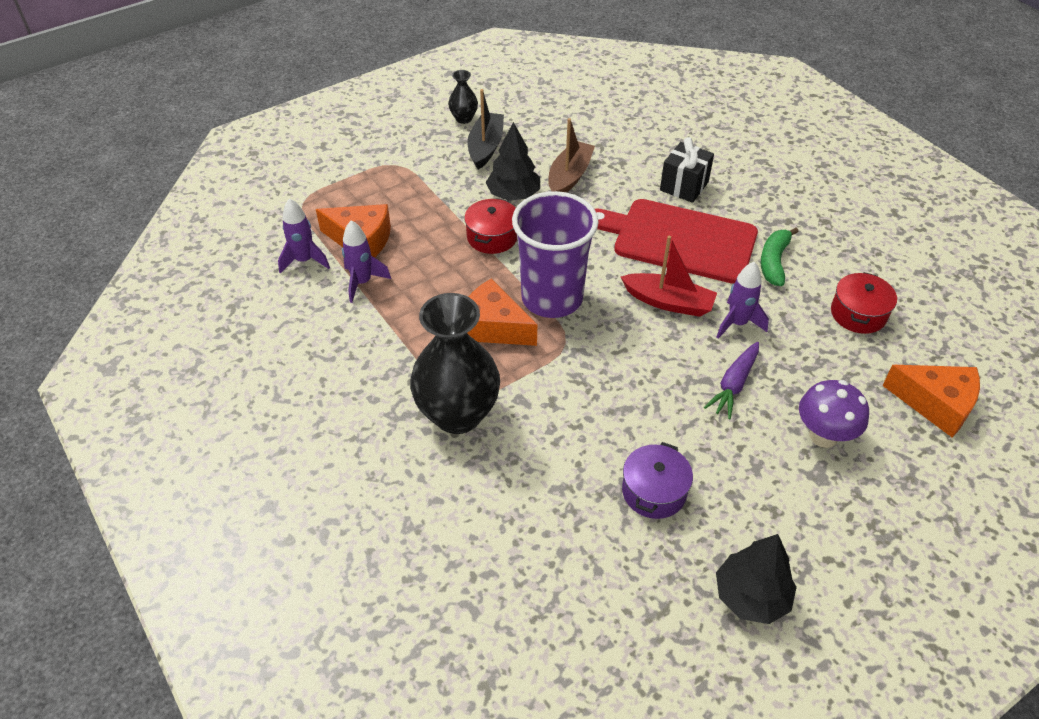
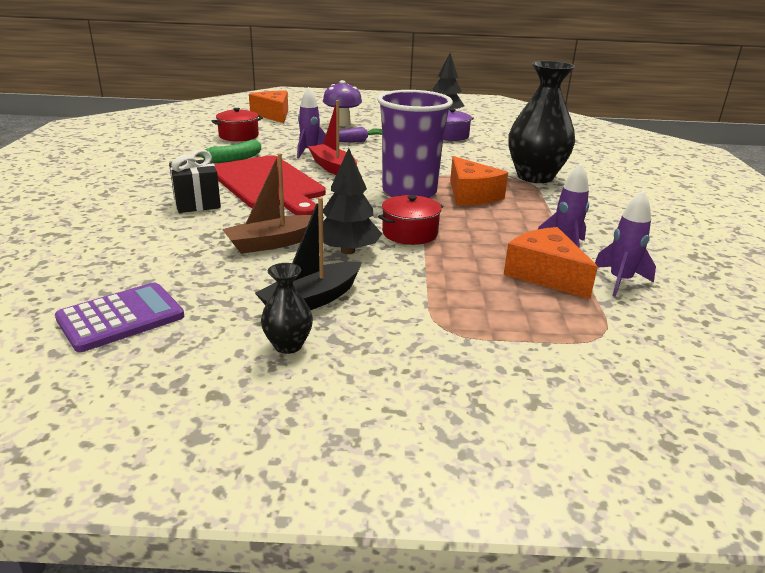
camera: 145 degrees left, 20 degrees down
none -> purple calculator [55,282,184,352]

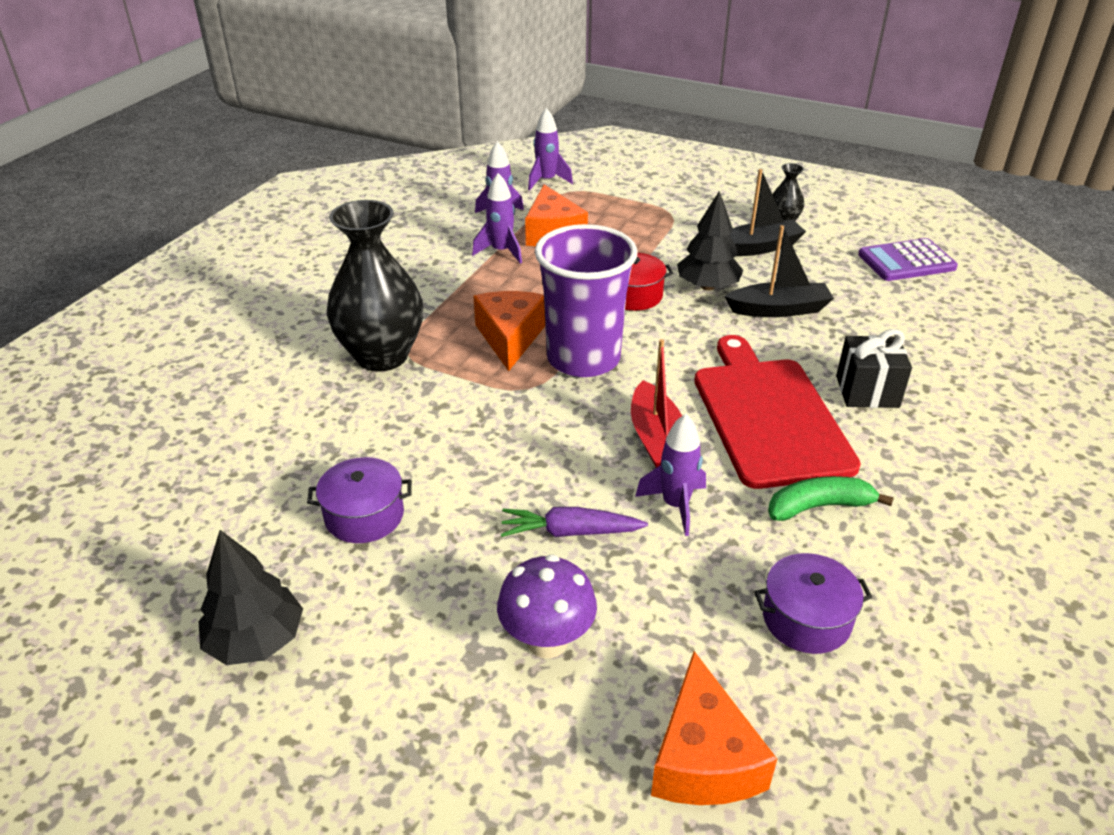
camera: 155 degrees left, 10 degrees up
red pot [211,108,263,141] -> purple pot [754,553,872,654]
brown boat [222,153,324,254] -> black boat [724,225,834,317]
none -> purple rocket [528,108,573,190]

